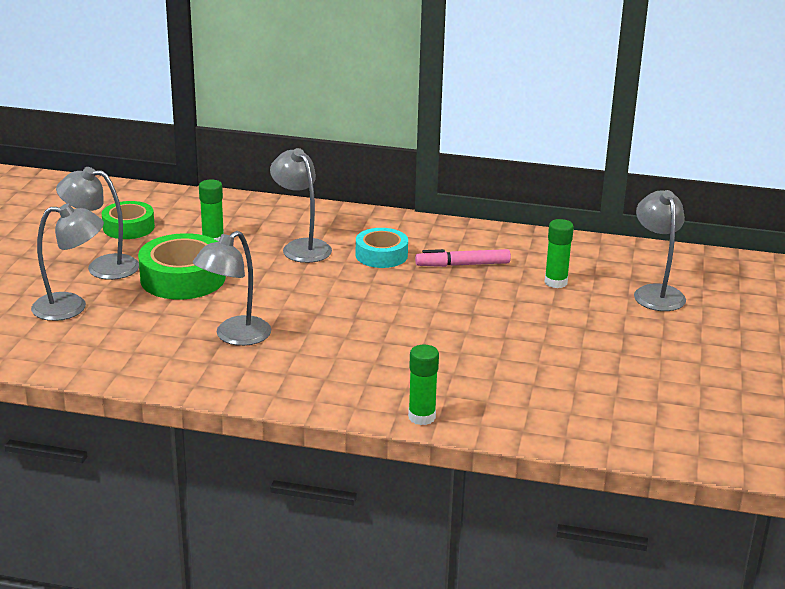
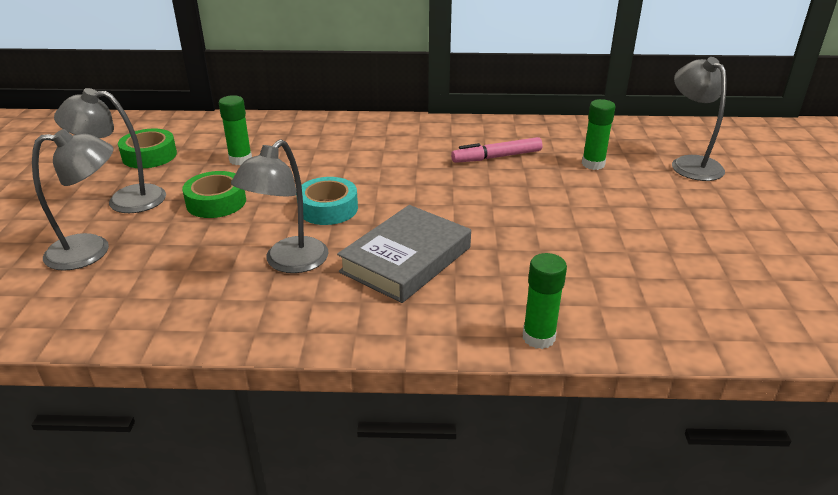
camera: 10 degrees left, 5 degrees up
green tape [138,233,226,300] -> green tape [182,171,246,218], size x0.64
grey lamp [270,148,332,263] -> none
turquoise tape [356,228,408,268] -> turquoise tape moved to [296,177,358,225]
none -> grey book [337,205,471,303]

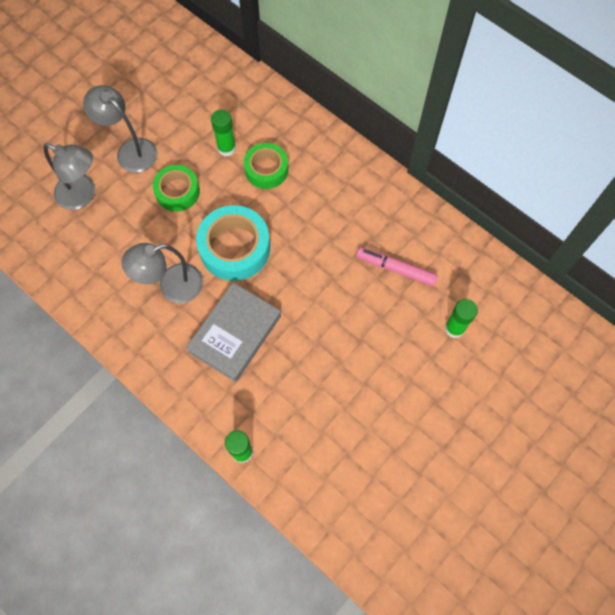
camera: 40 degrees right, 35 degrees up
green tape [118,128,177,168] -> green tape moved to [244,143,288,189]
turquoise tape [296,177,358,225] -> turquoise tape [196,205,270,281], size x1.56
grey book [337,205,471,303] -> grey book turned 45 degrees counterclockwise [186,283,281,382]
grey lamp [672,57,727,181] -> none

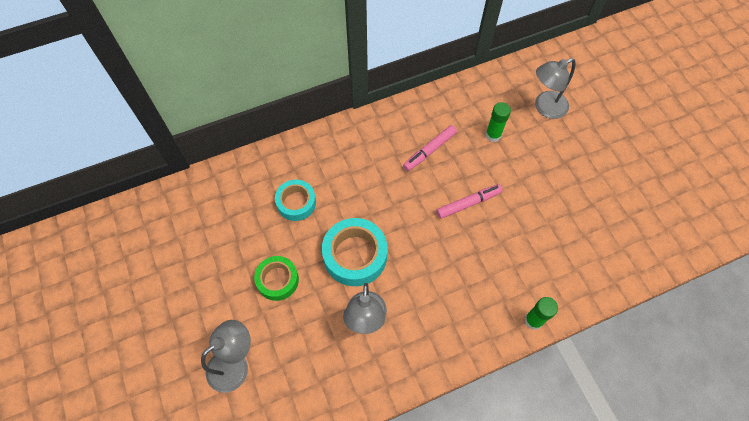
camera: 65 degrees left, 5 degrees down
grey lamp [83,85,158,173] -> grey lamp moved to [535,58,576,119]
grey book [186,283,281,382] -> none
green glue stick [211,110,236,157] -> none
green tape [244,143,288,189] -> turquoise tape [275,180,316,221]
none -> pink marker [436,184,503,219]

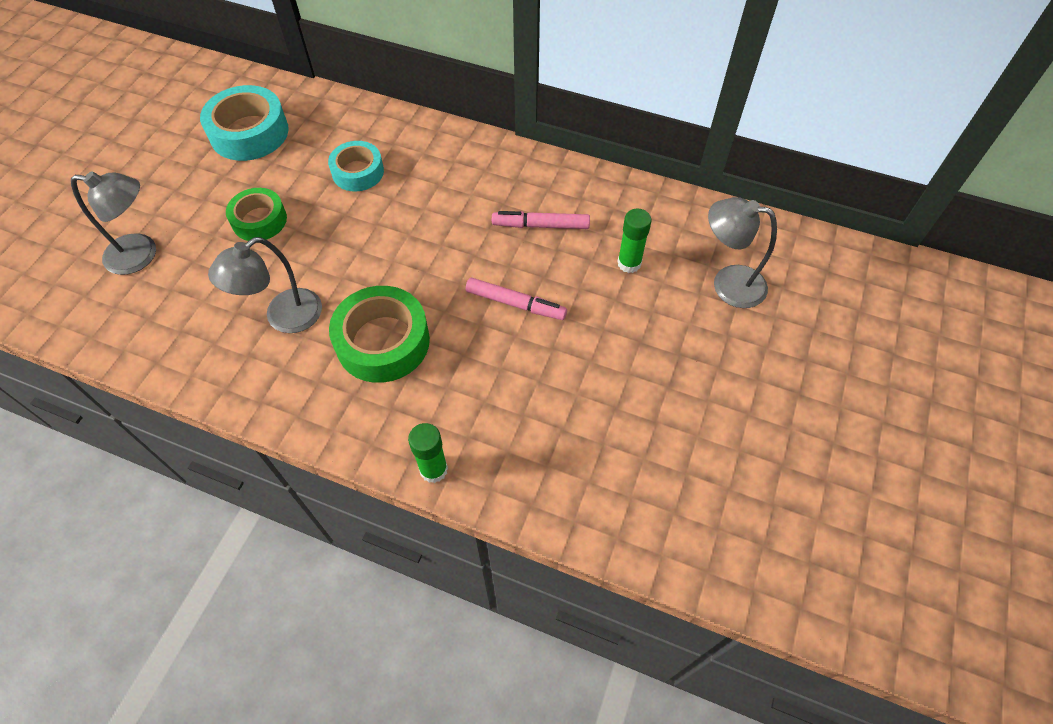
camera: 45 degrees right, 5 degrees down
turquoise tape [322,218,387,286] -> turquoise tape moved to [200,85,289,161]
none -> green tape [329,286,430,383]

